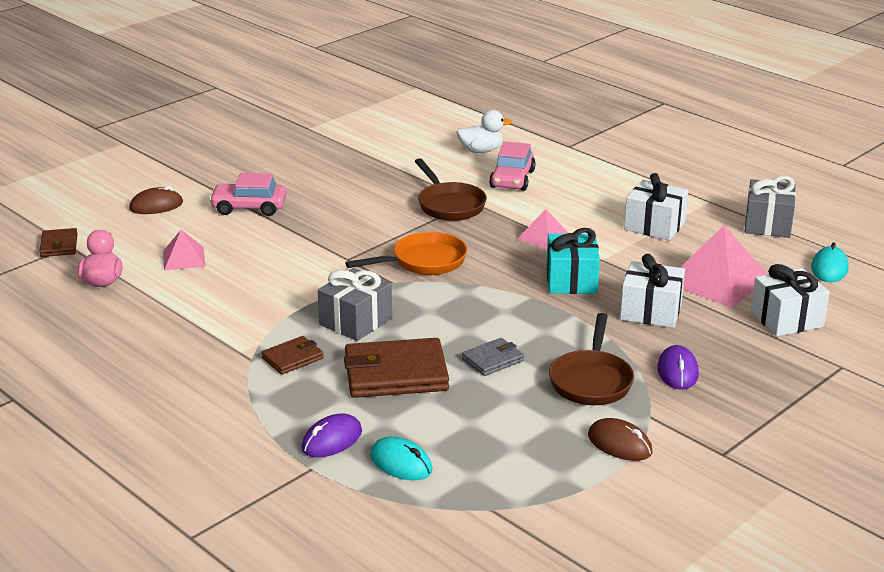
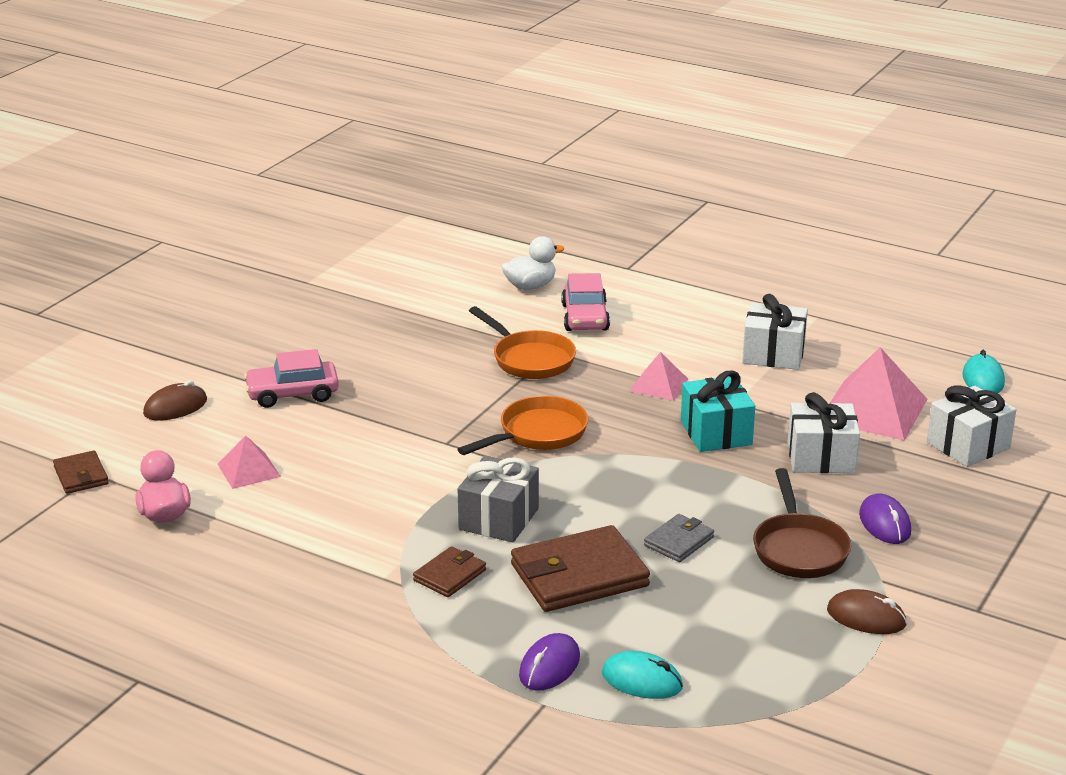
camera: 15 degrees left, 0 degrees up
brown pan [415,158,487,221] -> orange pan [469,306,576,379]
grey gift [744,176,796,238] -> none

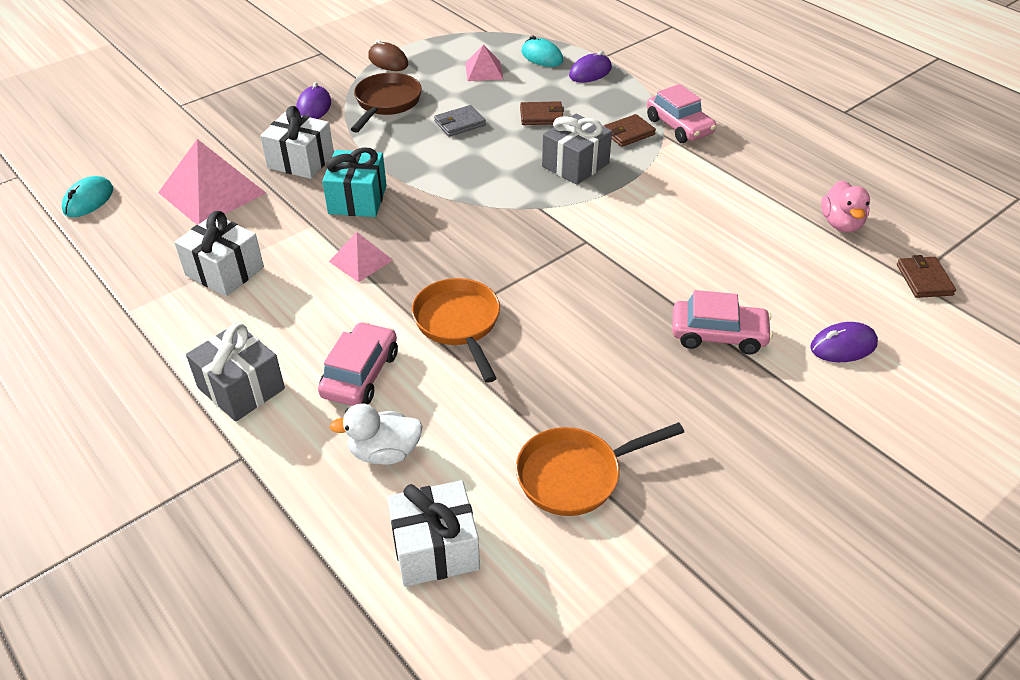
camera: 160 degrees left, 15 degrees up
brown mouse [143,380,207,421] -> purple mouse [810,322,878,362]
pink pyramid [217,436,281,489] -> pink pyramid moved to [465,44,503,81]
orange pan [457,396,588,455] -> orange pan moved to [516,422,684,516]
brown wallet [511,525,650,612] -> brown wallet [520,101,564,125], size x0.52
white gift [927,386,1016,467] -> white gift moved to [387,480,480,587]
none -> grey gift [186,323,285,422]
none -> pink car [647,84,716,143]

